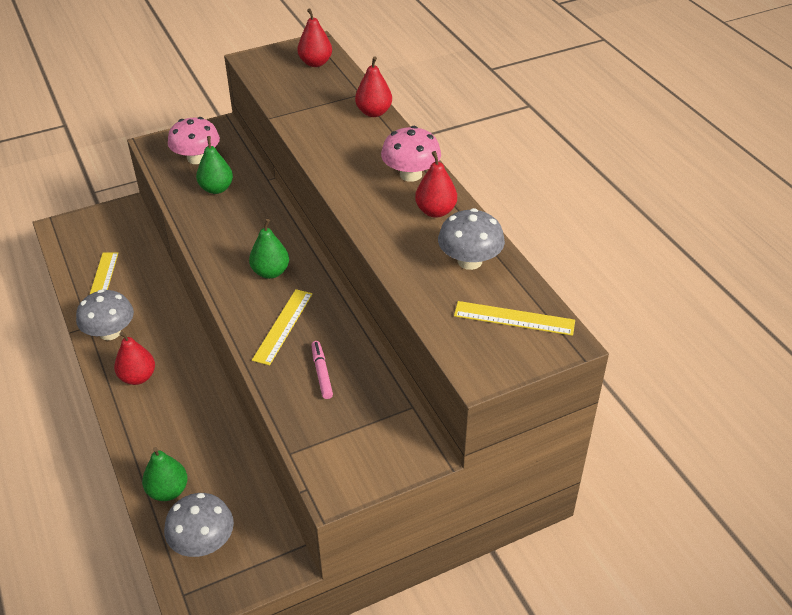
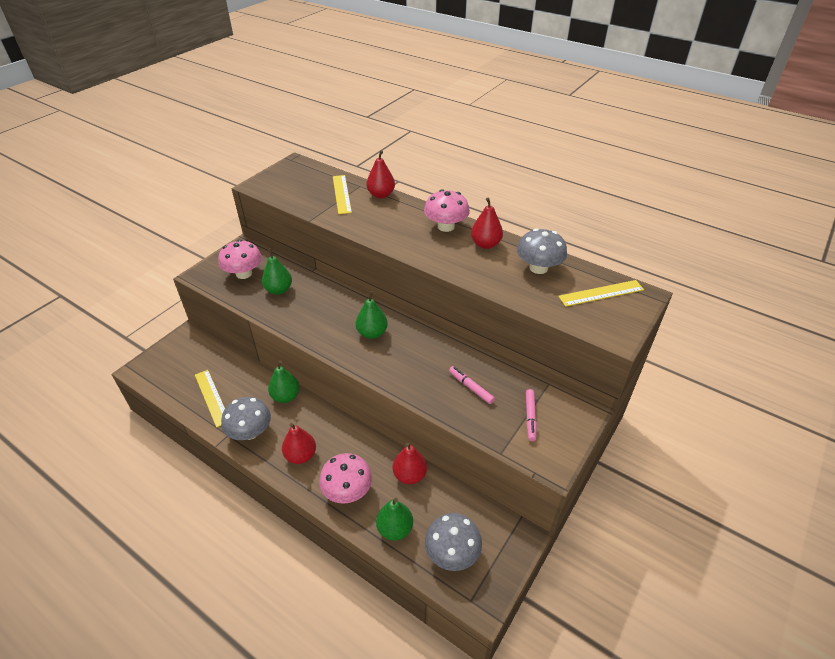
camera: 30 degrees left, 0 degrees up
yellow ruler [252,289,313,365] -> yellow ruler moved to [333,175,352,214]
red pear [297,8,332,67] -> red pear moved to [393,443,427,484]
none -> green pear [268,361,300,403]
none -> pink mushroom [319,453,372,504]
none -> pink marker [526,389,537,441]

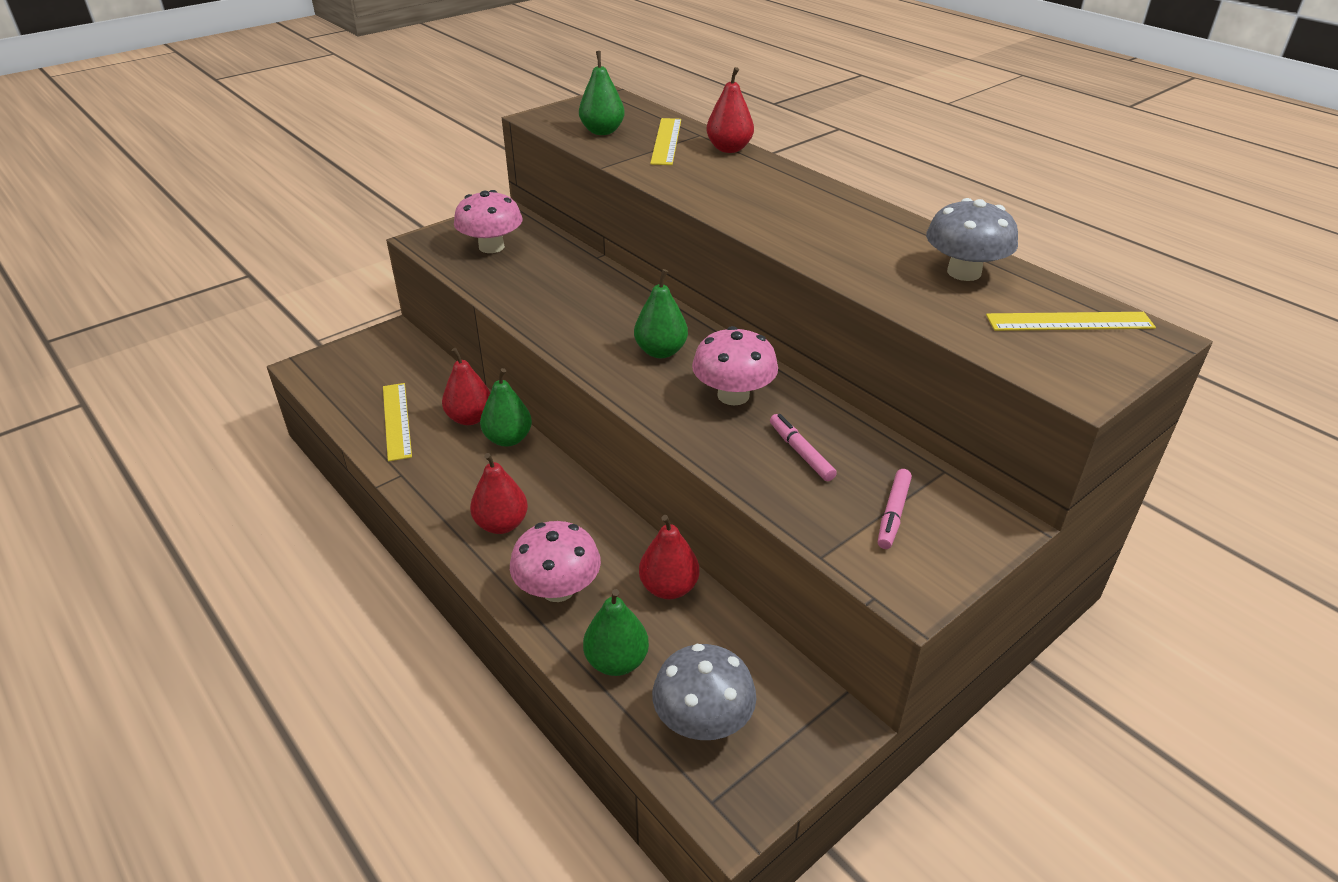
camera: 15 degrees right, 5 degrees down
grey mushroom [221,397,271,440] -> none
green pear [262,248,292,295] -> green pear moved to [579,51,625,135]
pink mushroom [424,189,470,232] -> pink mushroom moved to [692,326,778,406]
red pear [471,197,503,249] -> red pear moved to [442,348,490,425]

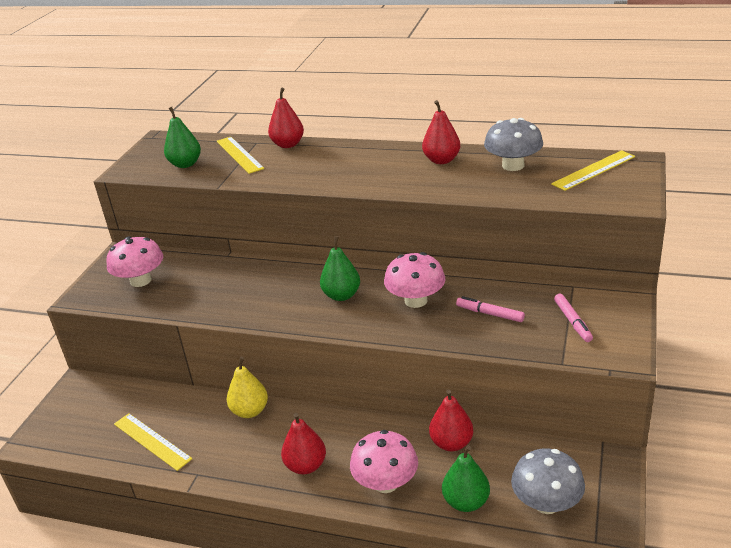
camera: 30 degrees left, 5 degrees down
red pear [442,348,490,425] -> red pear moved to [422,100,460,164]
green pear [480,368,532,447] -> yellow pear [227,357,268,418]

